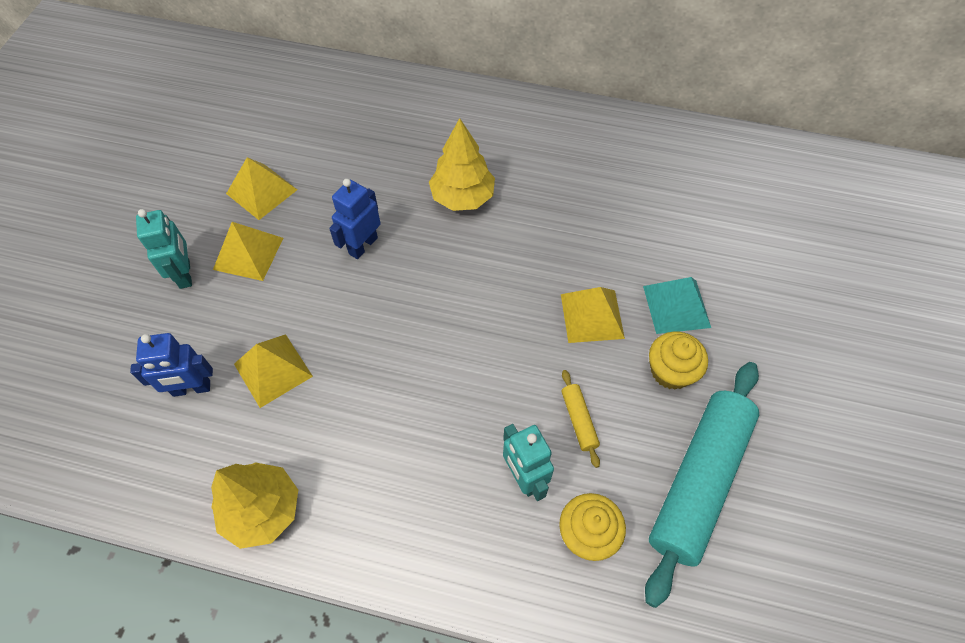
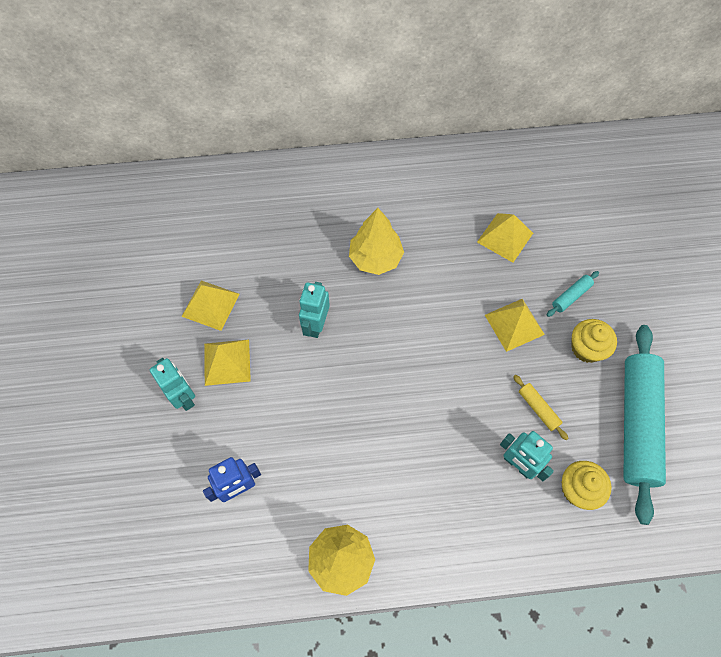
camera: 20 degrees left, 5 degrees up
yellow pyramid [234,334,313,408] -> yellow pyramid moved to [477,213,533,263]
blue robot [329,179,381,259] -> turquoise robot [299,282,330,338]
turquoise pyramid [643,277,711,334] -> turquoise rolling pin [547,271,599,317]

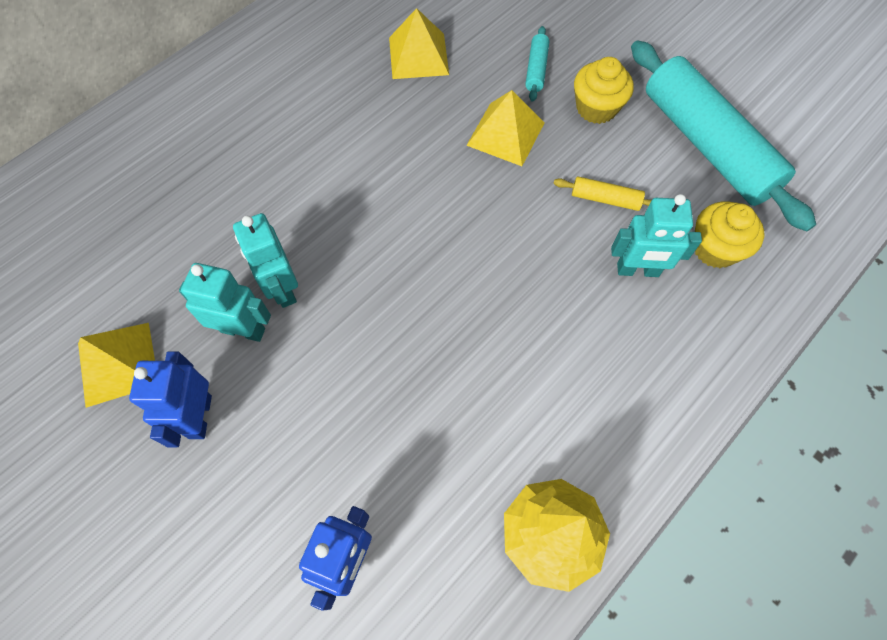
camera: 40 degrees left, 0 degrees up
turquoise robot [150,358,195,411] -> turquoise robot moved to [179,263,271,342]
yellow pyramid [204,340,251,386] -> blue robot [129,351,212,447]
yellow tree [349,208,404,275] -> none

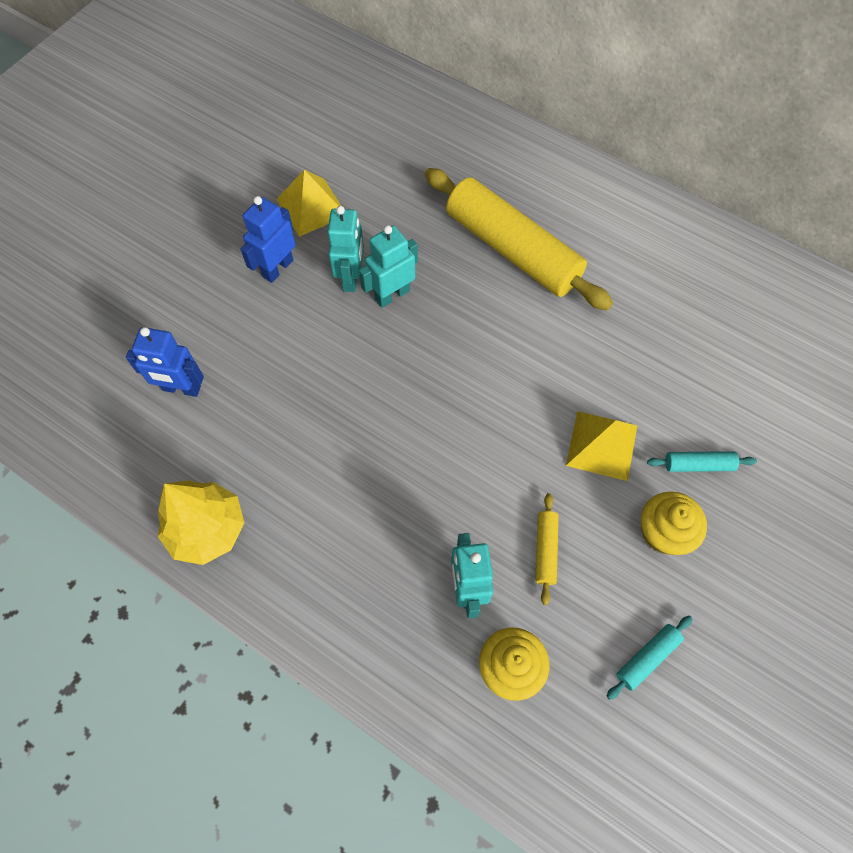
camera: 80 degrees right, 0 degrees up
blue robot [129,351,212,447] -> blue robot turned 45 degrees counterclockwise [240,196,296,283]
yellow pyramid [389,8,449,79] -> none
turquoise rolling pin [631,40,816,231] -> turquoise rolling pin [606,616,692,700], size x0.40
none -> yellow rolling pin [425,168,613,310]

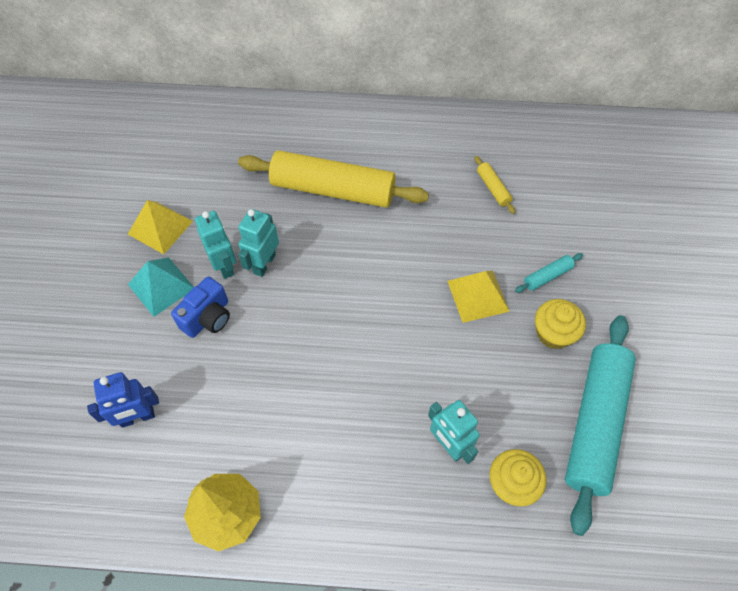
camera: 30 degrees left, 5 degrees down
blue robot [240,196,296,283] -> turquoise pyramid [128,258,194,317]
yellow rolling pin [535,493,559,605] -> yellow rolling pin moved to [475,156,515,214]
turquoise rolling pin [606,616,692,700] -> turquoise rolling pin [565,315,636,536], size x2.49
none -> blue camera [171,276,230,338]

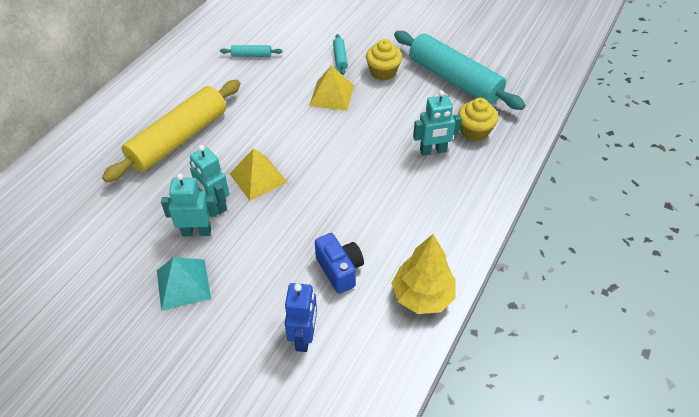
camera: 65 degrees left, 10 degrees down
yellow pyramid [128,200,193,254] -> yellow pyramid moved to [230,148,287,201]
blue camera [171,276,230,338] -> blue camera moved to [315,233,364,294]
yellow rolling pin [475,156,515,214] -> turquoise rolling pin [220,45,282,57]

